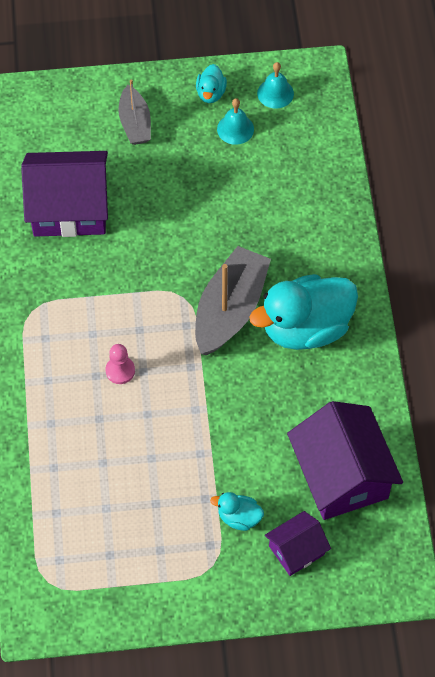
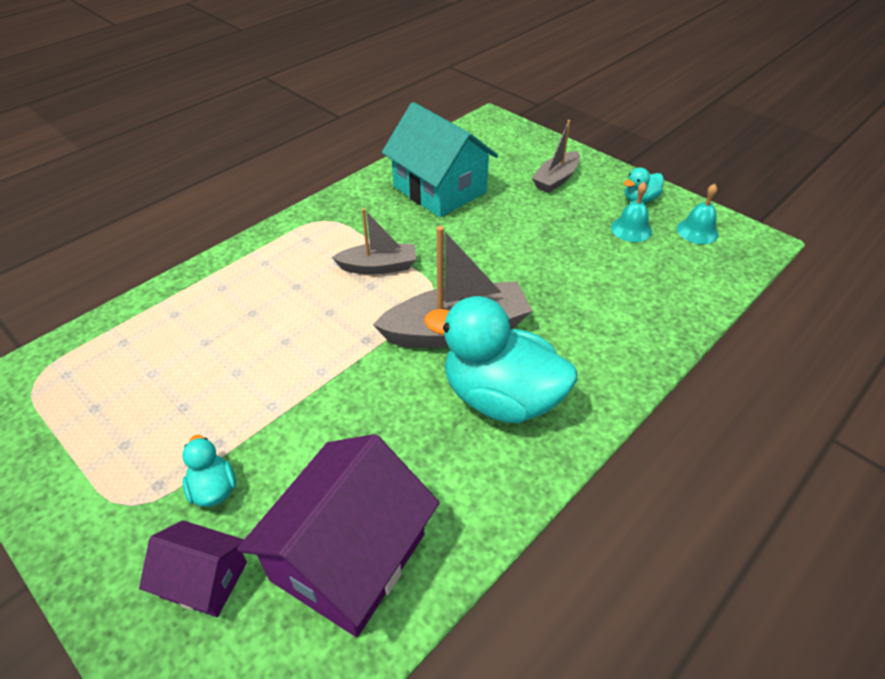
camera: 50 degrees right, 15 degrees down
purple house [21,151,108,237] -> turquoise house [382,102,498,217]
pink pawn [105,344,135,384] -> none
none -> grey boat [332,208,417,274]

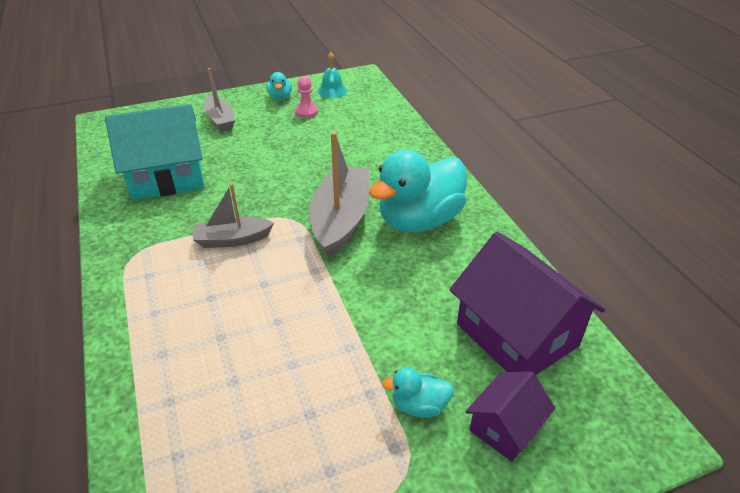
camera: 65 degrees left, 5 degrees down
grey boat [332,208,417,274] -> grey boat turned 120 degrees counterclockwise [193,183,274,248]
turquoise bell [611,182,652,242] -> pink pawn [295,76,318,118]

